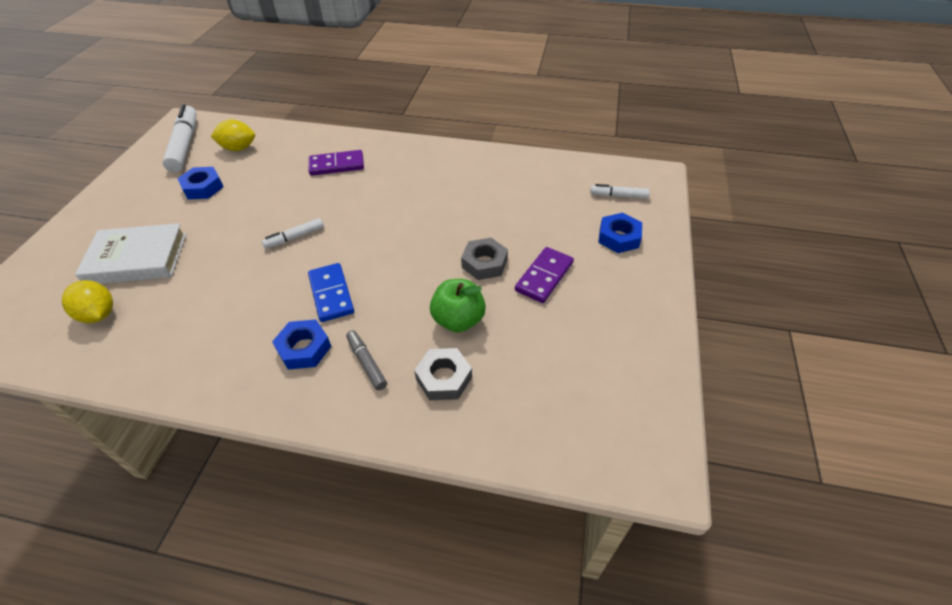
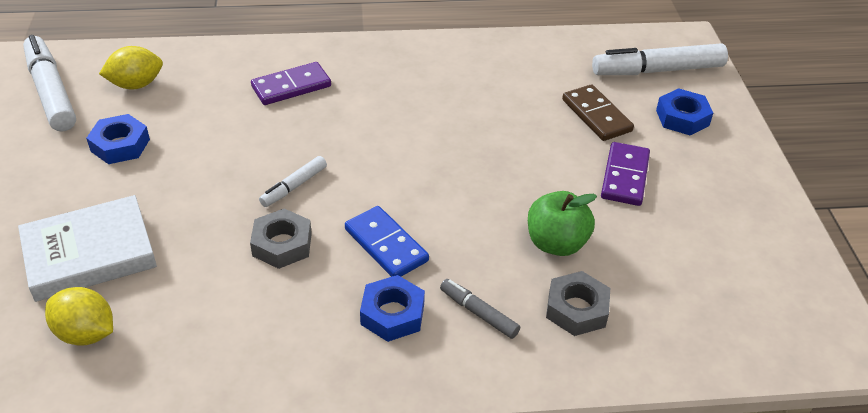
camera: 20 degrees left, 5 degrees down
grey nut [461,238,508,280] -> grey nut moved to [250,208,312,269]
white marker [590,184,650,199] -> white marker [592,44,728,75], size x1.95
none -> brown domino [562,84,634,141]

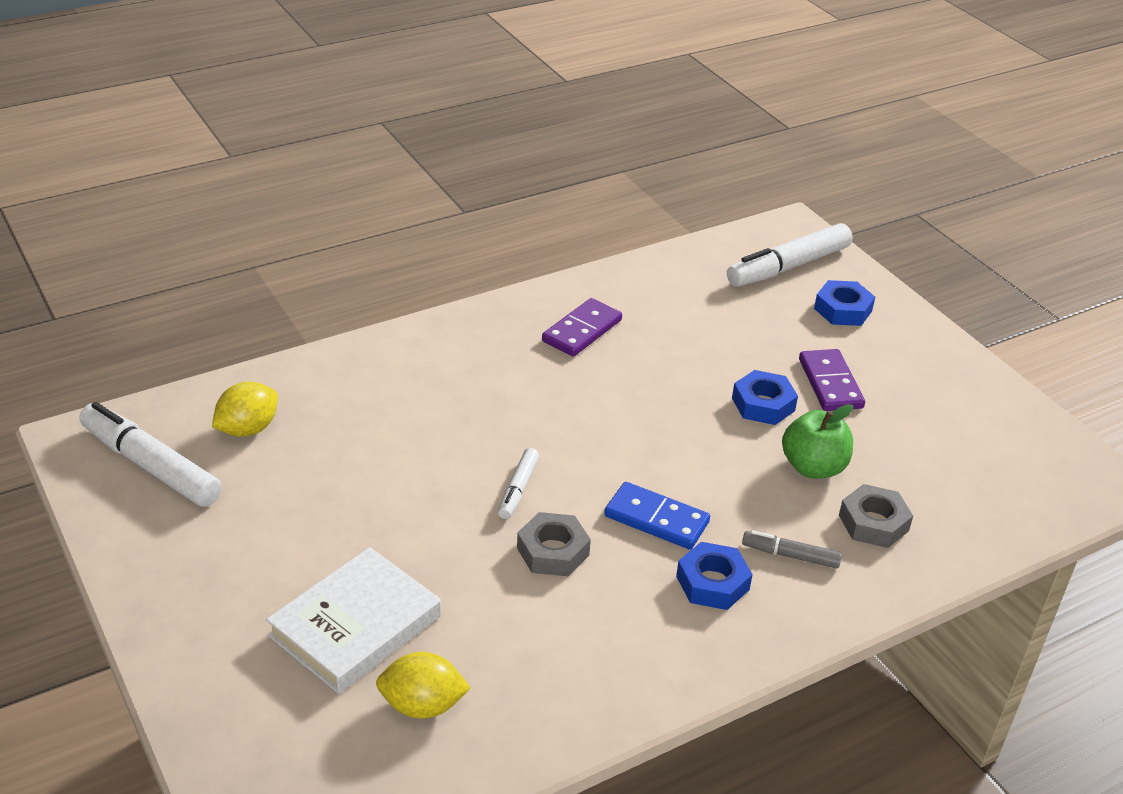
camera: 25 degrees left, 5 degrees down
blue nut [86,114,150,164] -> blue nut moved to [732,370,798,425]
purple domino [251,62,331,105] -> purple domino moved to [542,298,622,357]
brown domino [562,84,634,141] -> none

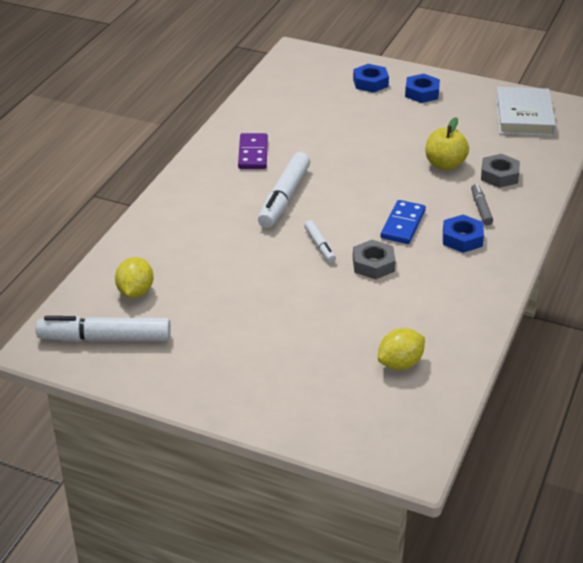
camera: 35 degrees left, 0 degrees up
white book [266,547,441,694] -> white book moved to [495,87,556,136]
blue domino [604,482,710,550] -> blue domino turned 60 degrees counterclockwise [381,200,426,244]
white marker [727,223,852,287] -> white marker moved to [258,152,310,228]
blue nut [732,370,798,425] -> blue nut moved to [405,74,440,103]
grey marker [742,530,842,568] -> grey marker turned 105 degrees clockwise [471,184,493,225]
green apple [782,404,853,478] -> yellow apple [425,117,469,170]
purple domino [799,349,865,411] -> none

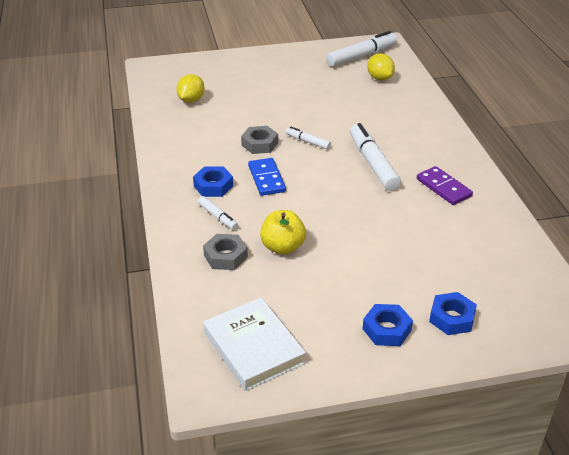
camera: 145 degrees right, 0 degrees up
grey marker [471,184,493,225] -> white marker [198,196,238,230]

